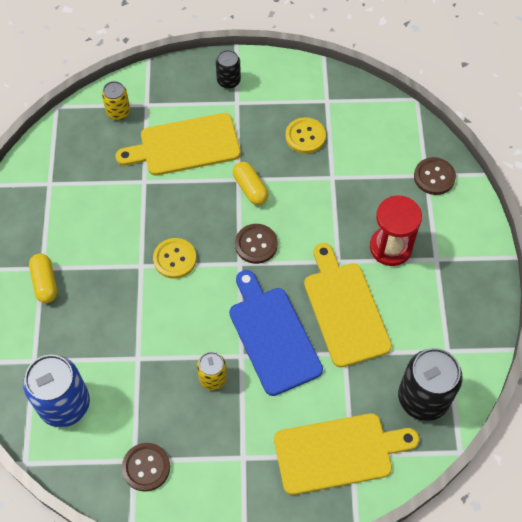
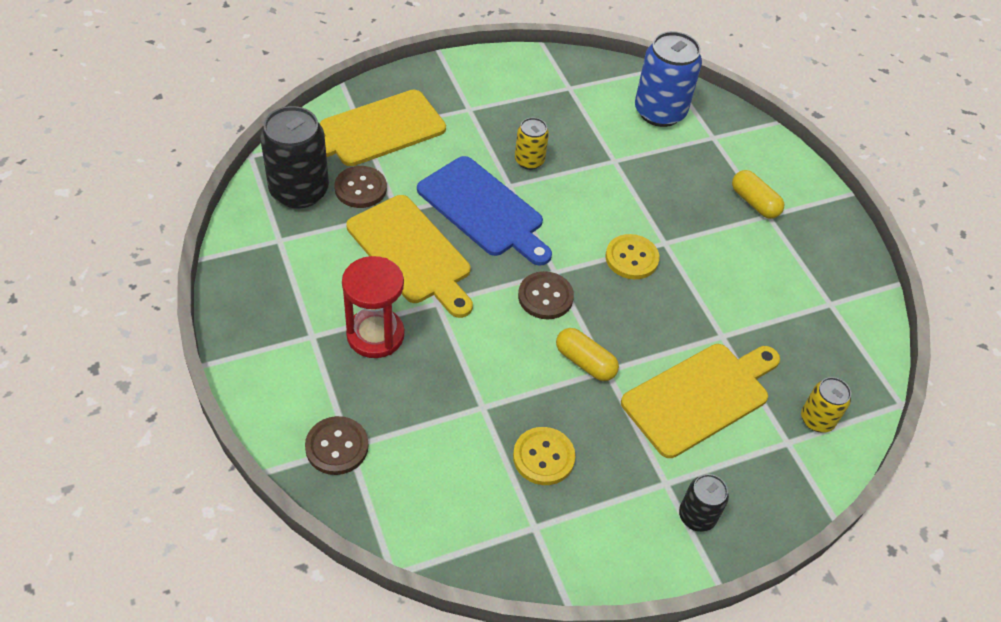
camera: 155 degrees right, 10 degrees down
brown button [122,443,170,492] -> brown button moved to [334,166,387,208]

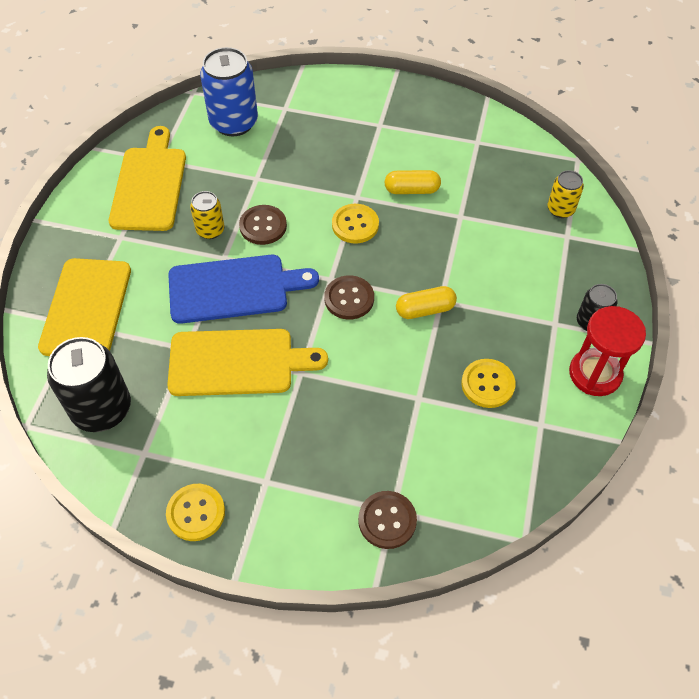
camera: 50 degrees left, 5 degrees up
brown button [334,166,387,208] -> brown button moved to [239,205,287,245]
red hourglass [342,256,404,358] -> red hourglass moved to [569,306,646,396]
yellow cutting board [621,344,780,458] -> yellow cutting board moved to [109,126,186,231]
yellow capsule [732,170,784,219] -> yellow capsule moved to [384,170,441,194]
none -> yellow button [166,484,225,541]

